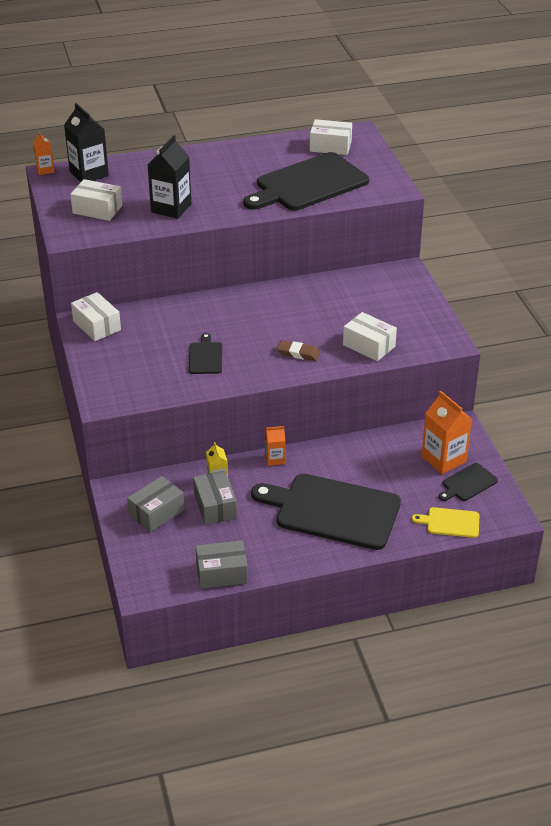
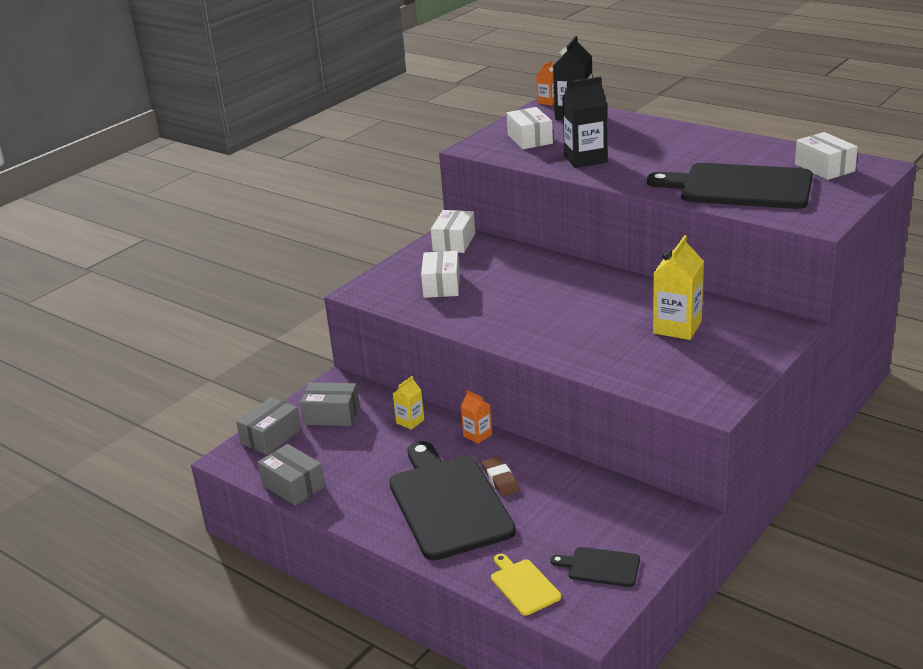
camera: 55 degrees right, 10 degrees down
black cutting board [189,333,222,374] -> none
grey box [193,471,237,525] -> grey box moved to [236,397,301,455]
brown eraser [277,340,320,361] -> brown eraser moved to [482,456,519,496]
white box [343,312,397,361] -> white box moved to [421,251,460,298]
orange carton [421,391,472,474] -> none
none -> yellow carton [653,235,704,340]

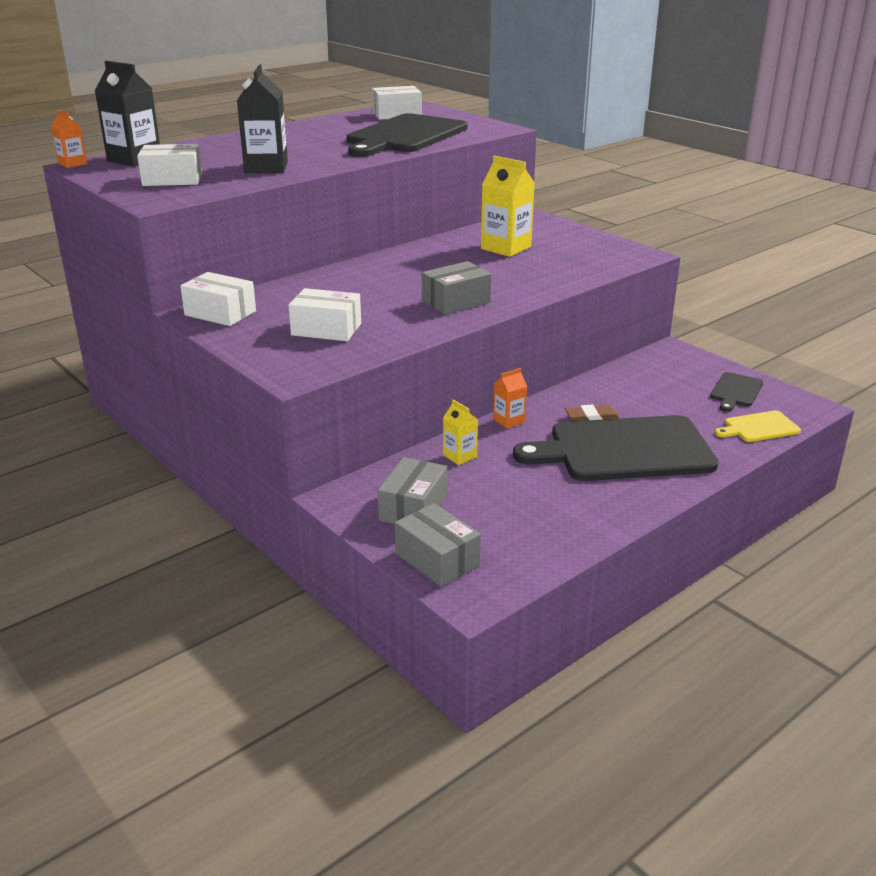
camera: 80 degrees left, 0 degrees up
grey box [257,444,325,506] -> grey box moved to [422,261,491,315]

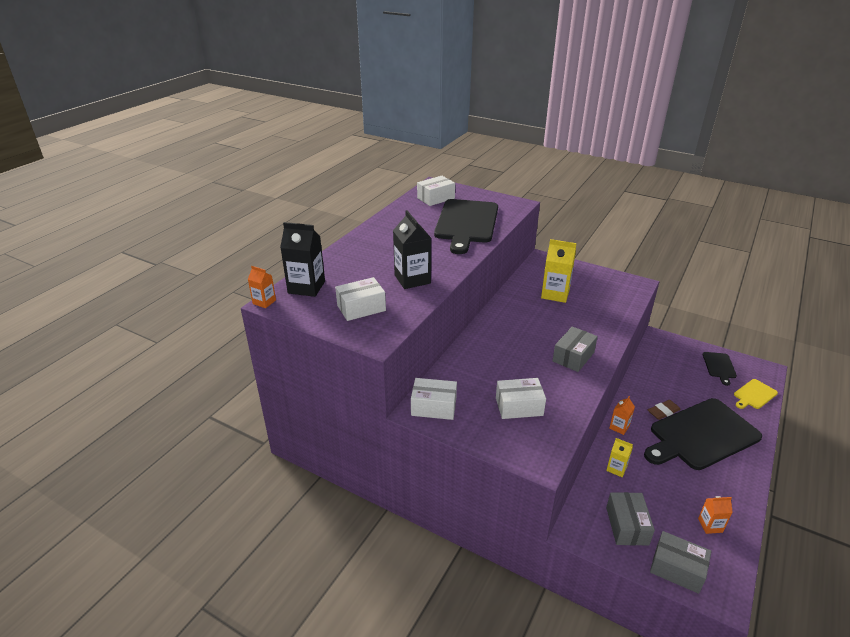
camera: 20 degrees left, 5 degrees up
none -> orange carton [698,496,733,534]

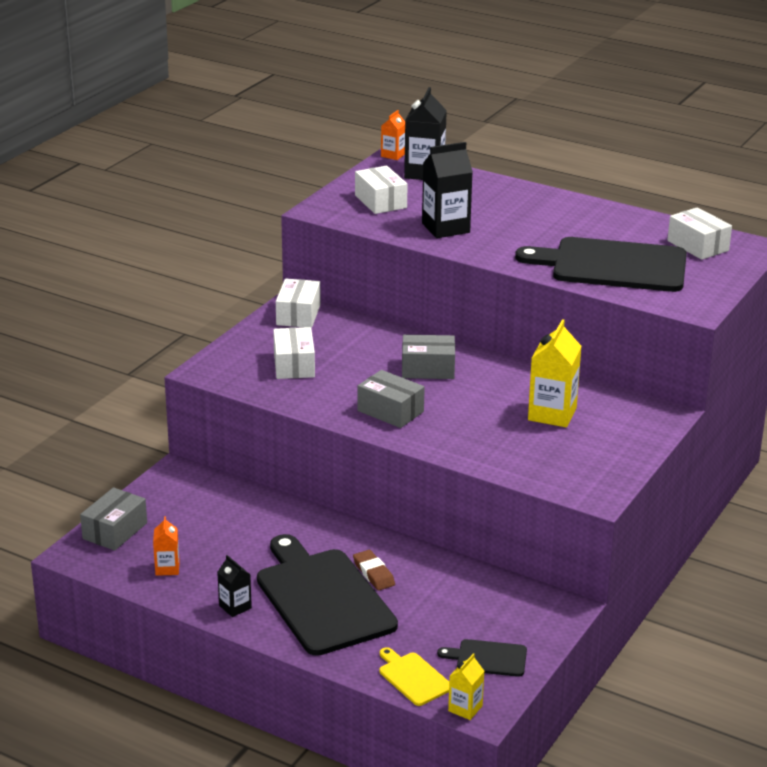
camera: 90 degrees right, 5 degrees down
yellow carton [606,438,633,477] -> yellow carton moved to [448,653,484,720]
grey box [606,492,655,545] -> grey box moved to [402,335,455,379]
orange carton [609,396,635,435] -> none
none -> black carton [217,555,252,617]

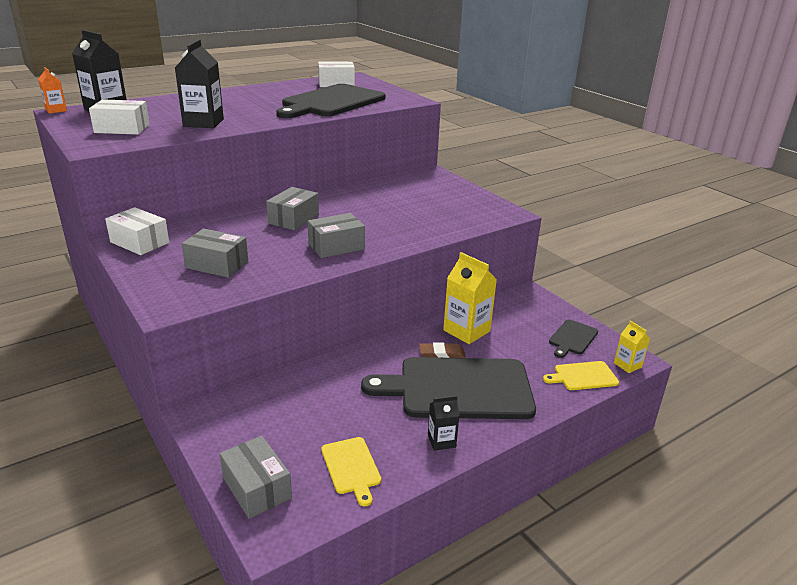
camera: 65 degrees left, 0 degrees up
orange carton [153,516,180,576] -> yellow cutting board [321,437,381,506]
white box [273,327,315,379] -> grey box [182,229,248,278]
yellow carton [528,319,582,427] -> yellow carton moved to [443,252,497,344]

